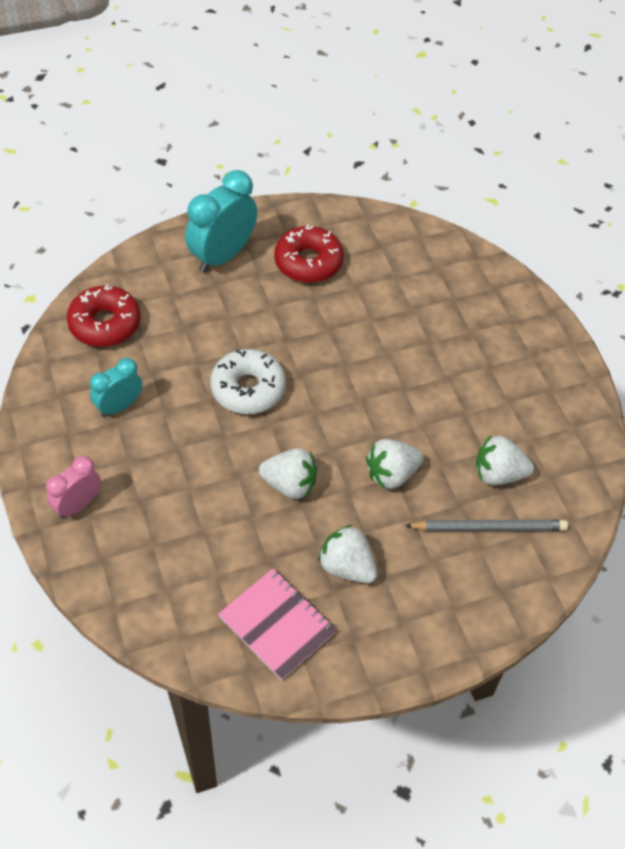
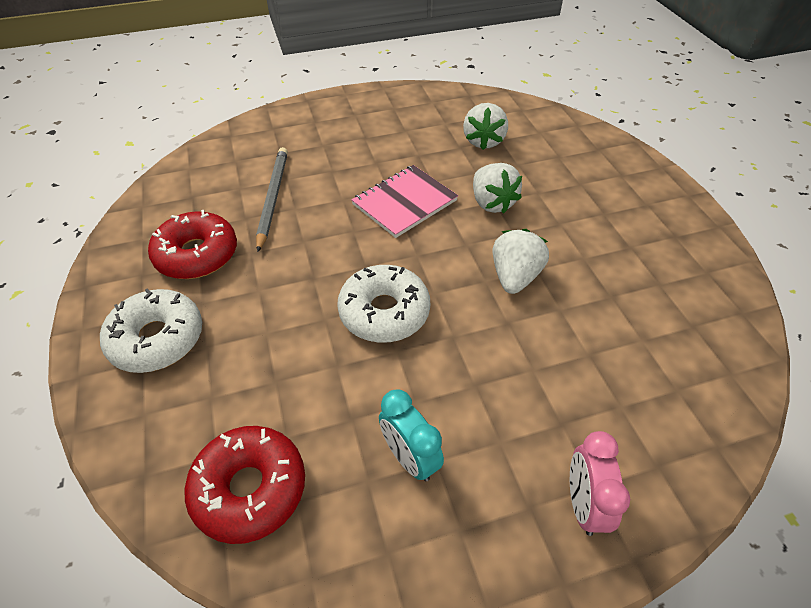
camera: 85 degrees left, 5 degrees down
pink clock [46,456,101,519] -> pink clock turned 45 degrees clockwise [570,431,630,536]
turquoise clock [185,170,257,273] -> white donut [100,289,202,373]
pink notebook [218,568,337,681] -> pink notebook moved to [351,165,458,238]
white strawberry [318,525,377,584] -> none
grey pencil [405,520,568,531] -> grey pencil moved to [256,147,288,252]

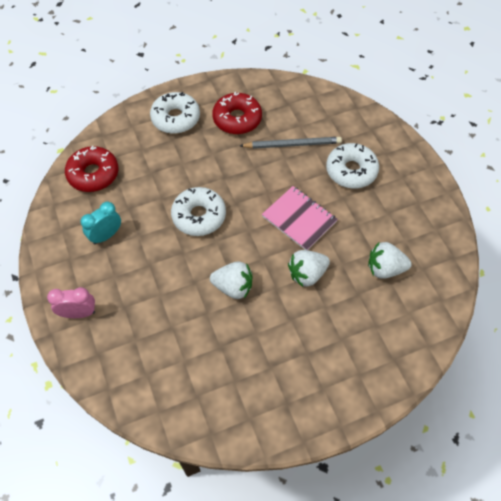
camera: 85 degrees right, 10 degrees up
none -> white donut [326,143,379,189]

